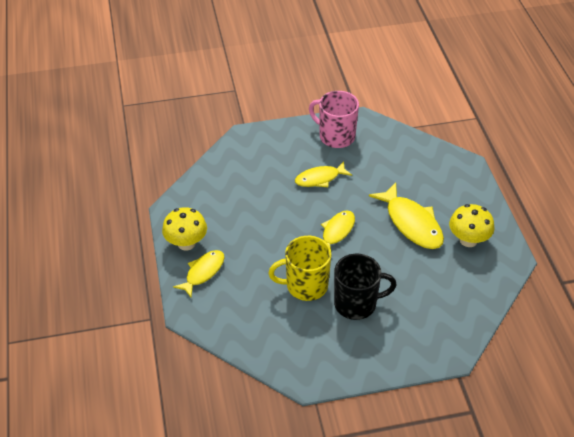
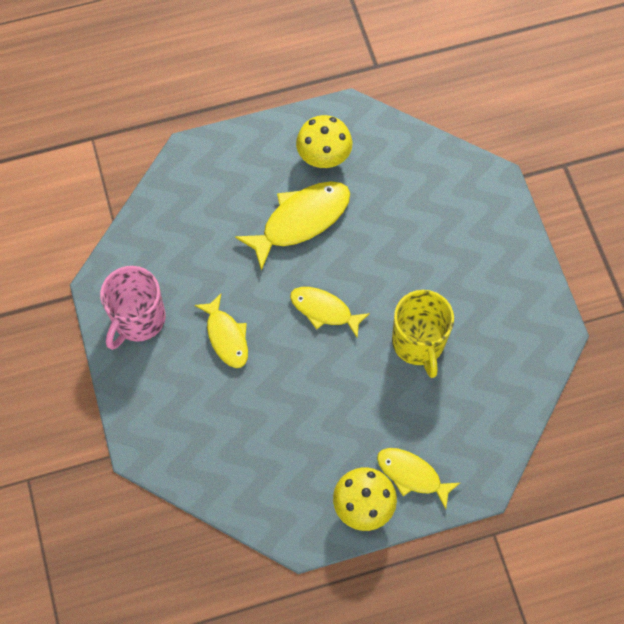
camera: 95 degrees left, 20 degrees up
black mug [334,254,396,320] -> none

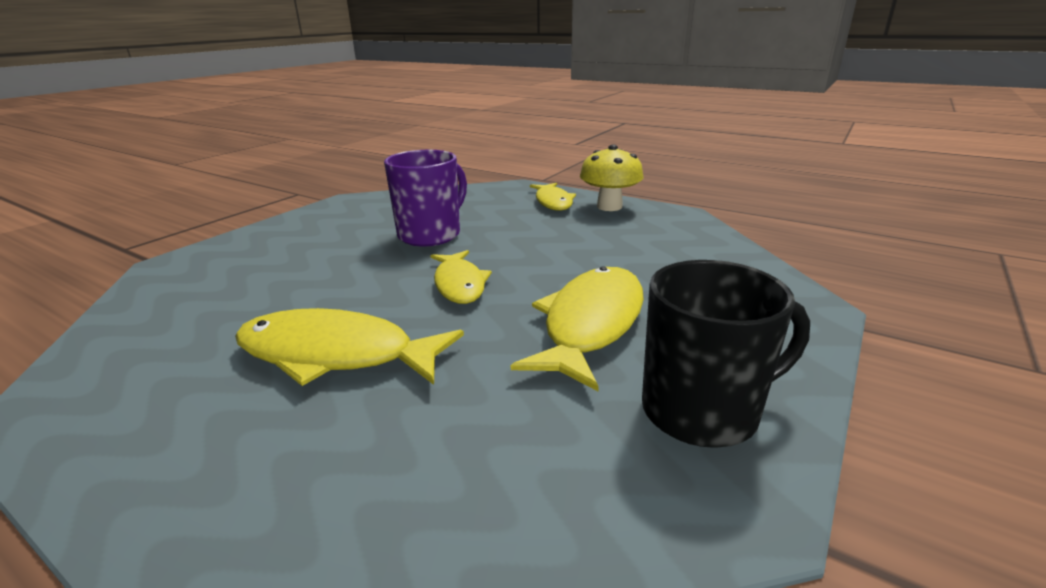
camera: 130 degrees left, 40 degrees down
pink mug [100,266,166,350] -> black mug [642,260,810,448]
yellow fish [195,294,248,368] -> yellow fish [511,267,644,391], size x1.57
yellow mushroom [296,115,352,168] -> none
yellow mug [392,290,454,378] -> purple mug [384,150,467,247]

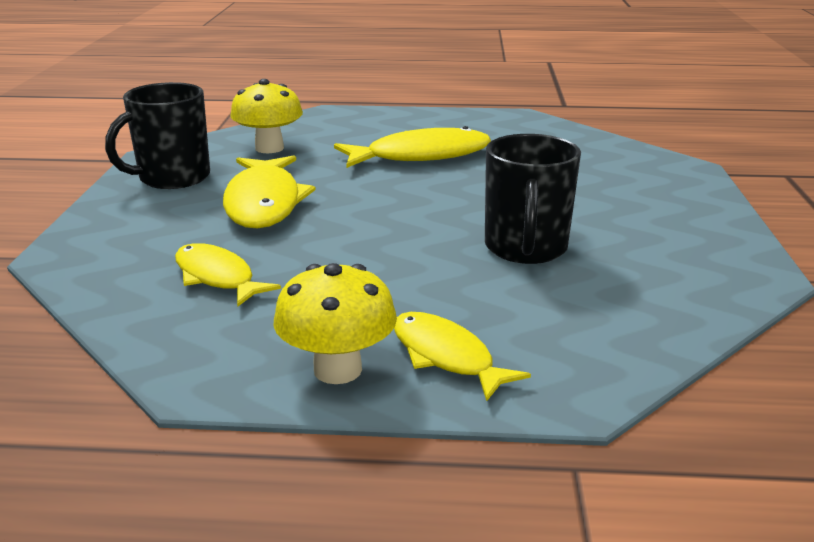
camera: 150 degrees right, 0 degrees up
purple mug [384,150,467,247] -> black mug [485,134,581,264]
yellow fish [430,250,492,304] -> yellow fish moved to [175,243,281,306]
none -> yellow mushroom [230,79,303,153]

